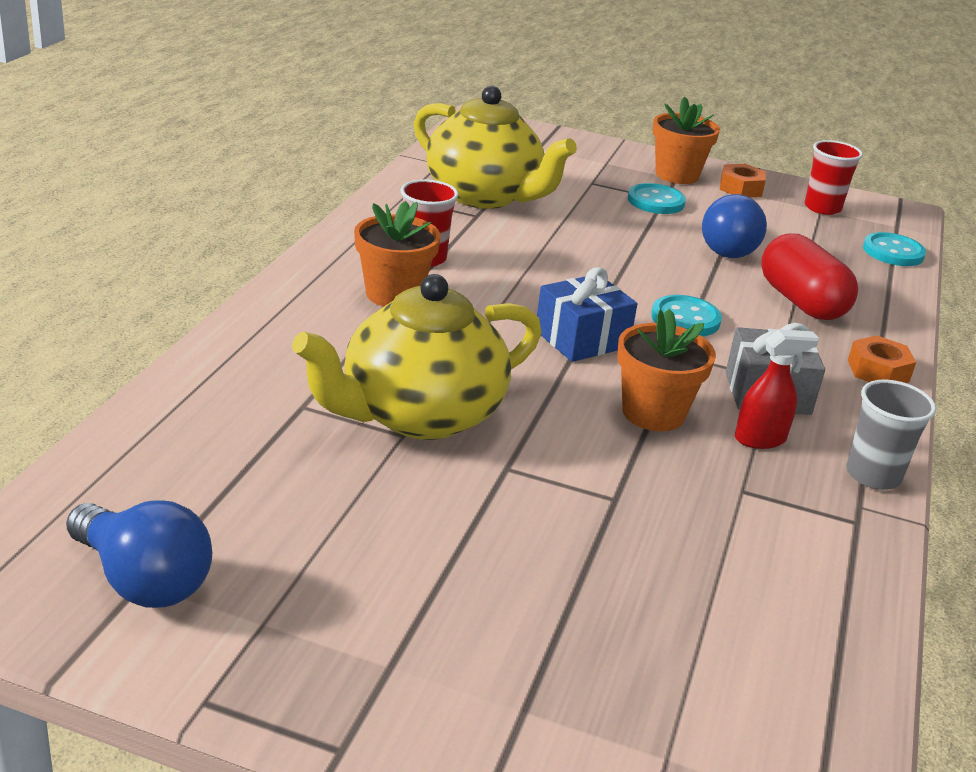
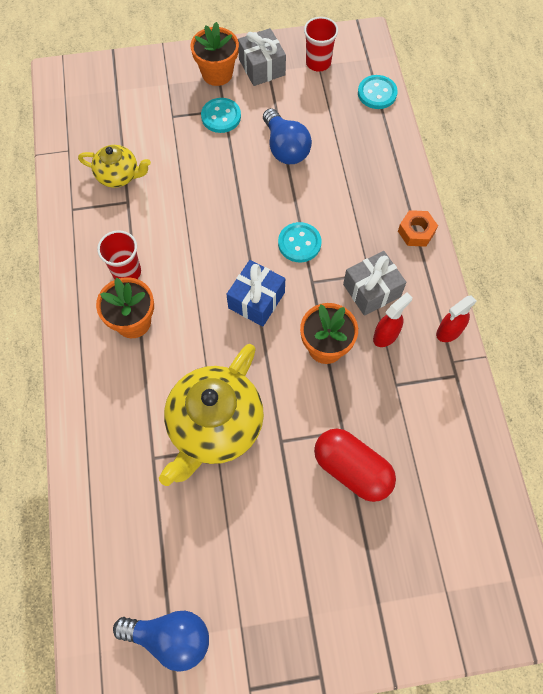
camera: 25 degrees left, 35 degrees up
yellow teapot [413,86,577,209] -> yellow teapot [78,145,151,188], size x0.54
orange nut [720,164,766,197] -> grey gift [238,28,286,86]
red capsule [761,233,858,320] -> red capsule moved to [314,428,396,502]
grey cup [847,380,936,490] -> red spray bottle [436,296,477,342]

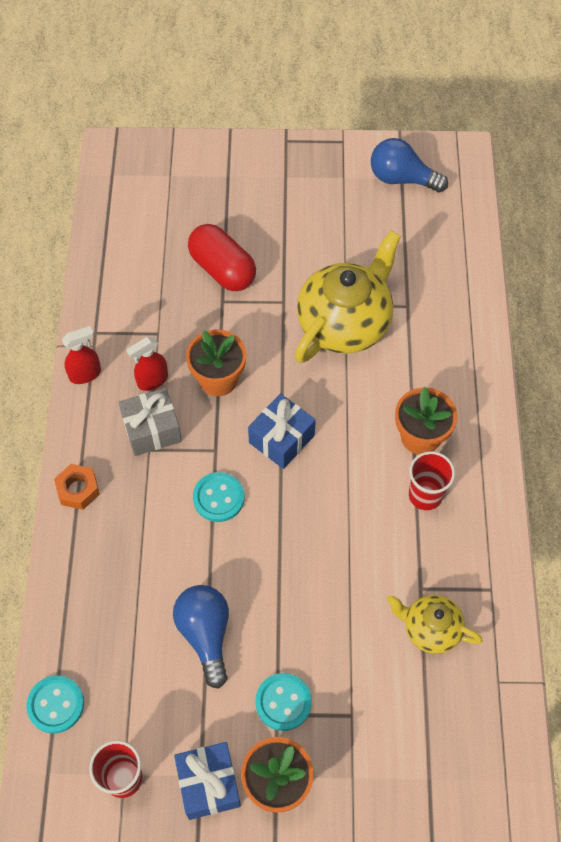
camera: 170 degrees left, 5 degrees down
grey gift [238,28,286,86] -> blue gift [174,742,241,820]

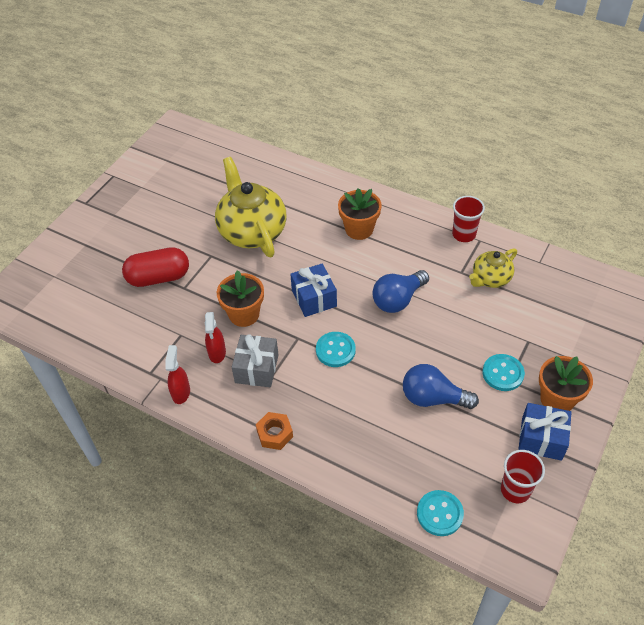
camera: 60 degrees left, 10 degrees down
blue light bulb [371,138,448,193] -> blue light bulb moved to [372,270,429,313]
red cup [409,451,455,510] -> red cup moved to [452,196,485,242]

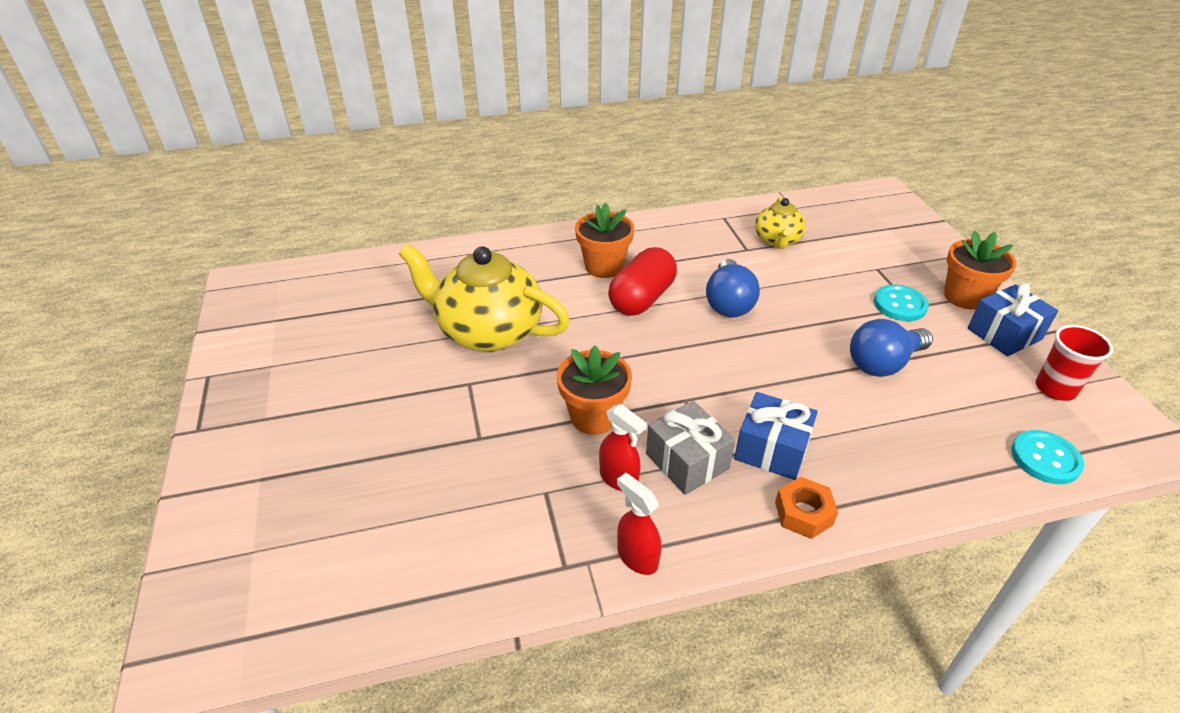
camera: 45 degrees left, 10 degrees down
red capsule [122,247,189,287] -> red capsule moved to [608,247,677,316]
blue gift [290,263,337,317] -> blue gift moved to [734,392,818,480]
turquoise button [316,332,356,367] -> none
red cup [452,196,485,242] -> none

